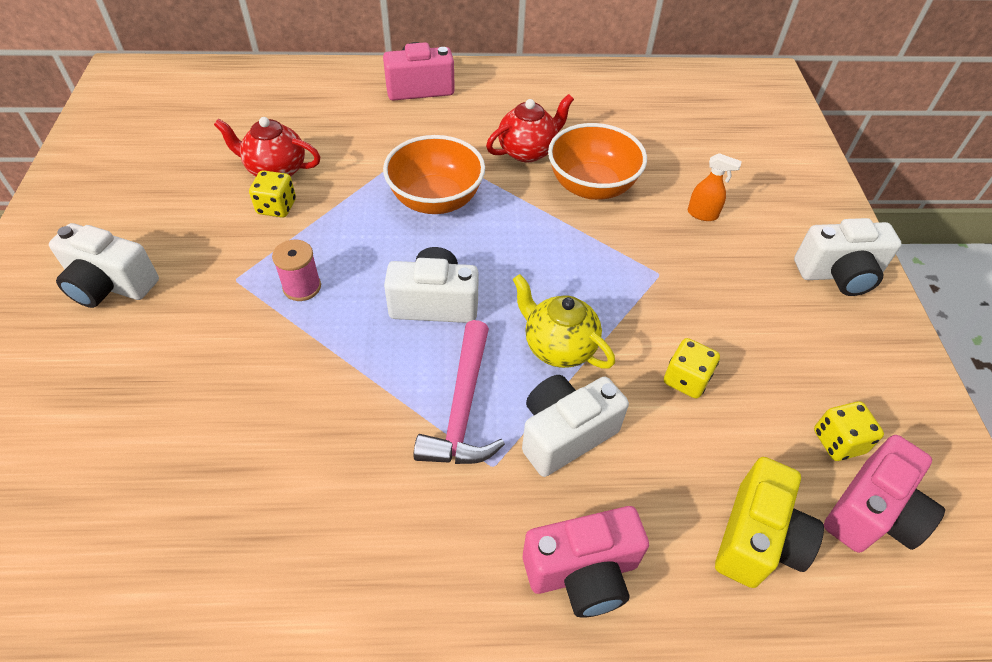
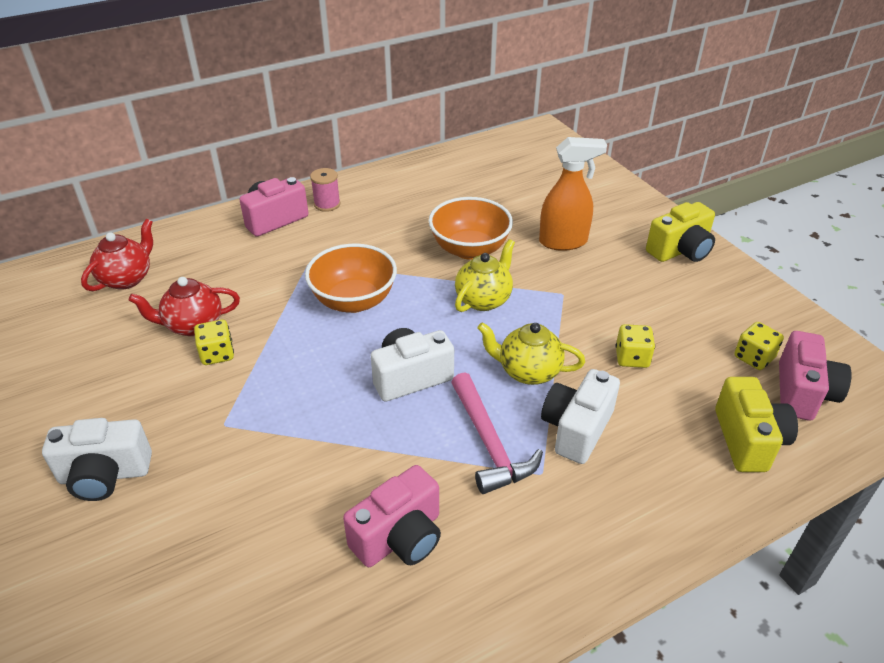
camera: 25 degrees left, 10 degrees down
pink spool [272,240,321,301] -> pink spool moved to [310,168,340,212]
red teapot [486,94,574,162] -> red teapot moved to [81,219,153,291]
pink camera [523,506,649,618] -> pink camera moved to [343,465,441,567]
orange spray bottle [688,153,742,221] -> orange spray bottle [539,137,607,251], size x1.90
white camera [794,218,902,296] -> yellow camera [646,202,715,262]
none -> yellow teapot [455,239,515,312]

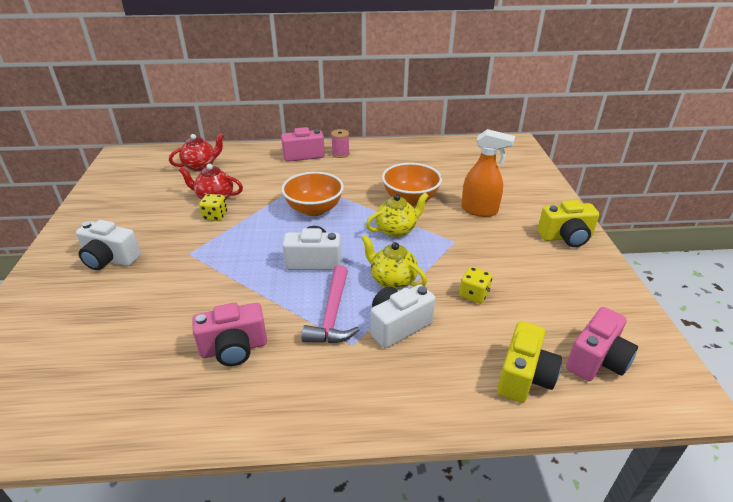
camera: 25 degrees right, 5 degrees down
yellow dice [734,322,784,370] -> none

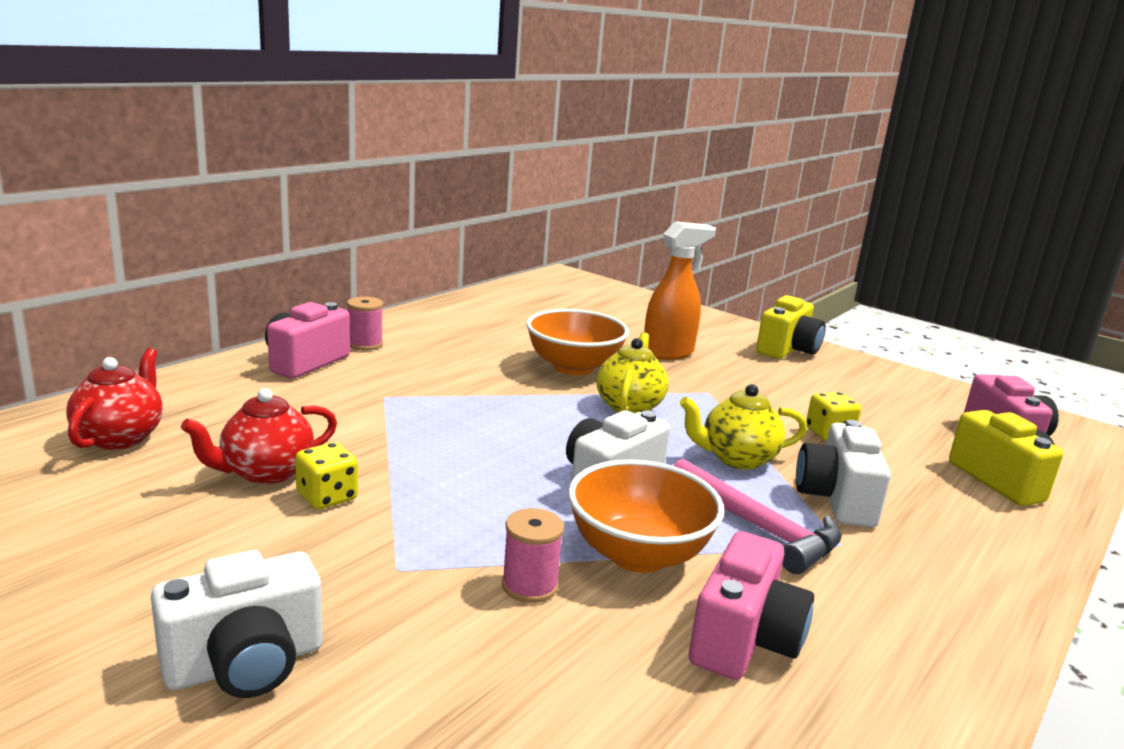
camera: 50 degrees left, 15 degrees down
orange bowl [281,172,344,216] -> orange bowl moved to [568,459,724,573]
none -> pink spool [502,508,564,603]

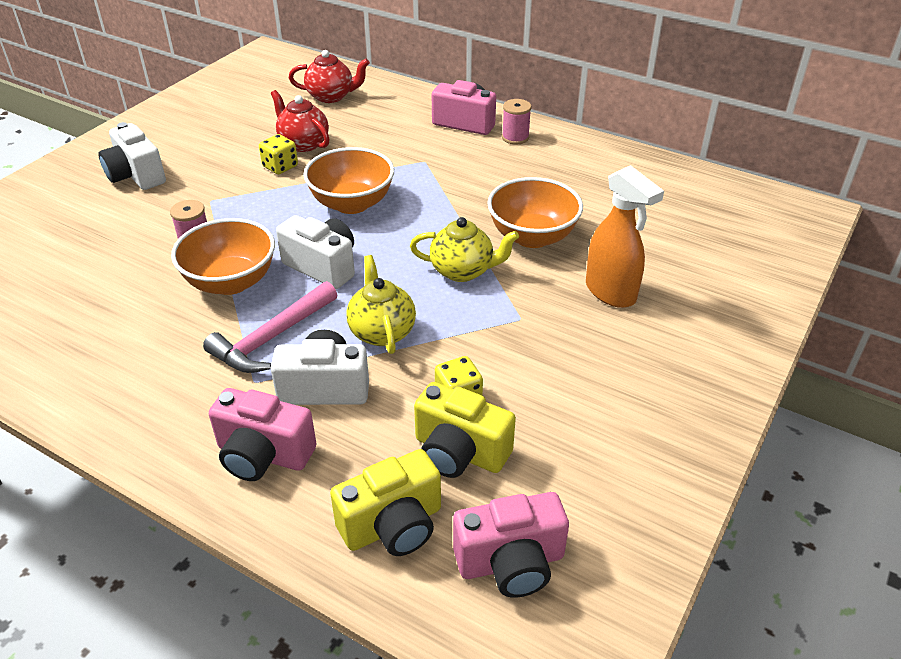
camera: 85 degrees right, 20 degrees up
pink camera [689,531,814,680] -> pink camera moved to [209,388,317,481]
yellow camera [756,295,826,359] -> yellow camera moved to [414,382,516,478]
none -> orange bowl [303,147,394,214]

